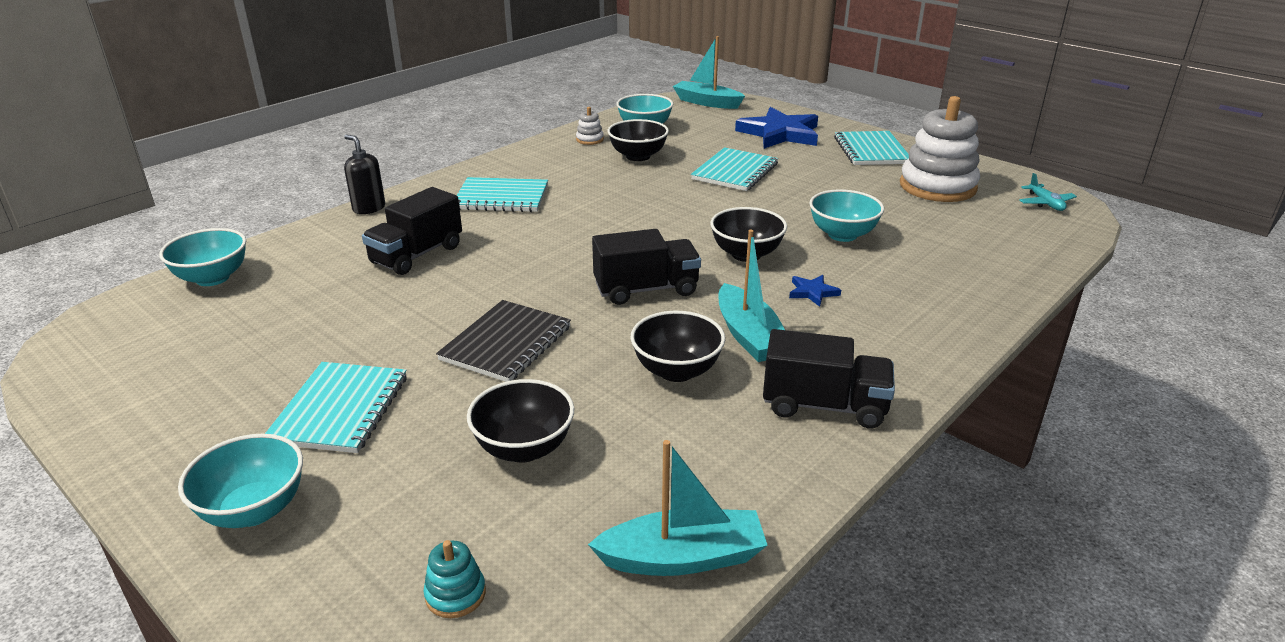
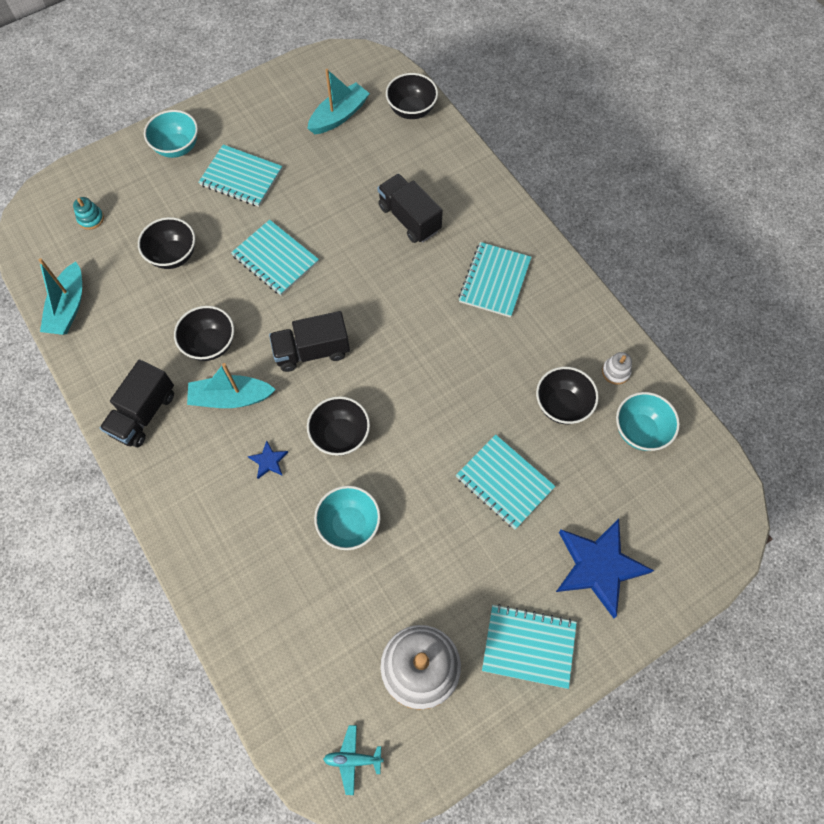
camera: 105 degrees right, 35 degrees up
turquoise bowl [159,228,246,286] -> black bowl [386,73,438,119]
black soap dispenser [344,135,385,214] -> none
black notebook [436,300,571,382] -> turquoise notebook [231,220,319,296]
black truck [592,229,701,305] -> black truck turned 75 degrees clockwise [269,311,350,372]
turquoise boat [673,36,745,109] -> turquoise boat moved to [307,69,370,134]

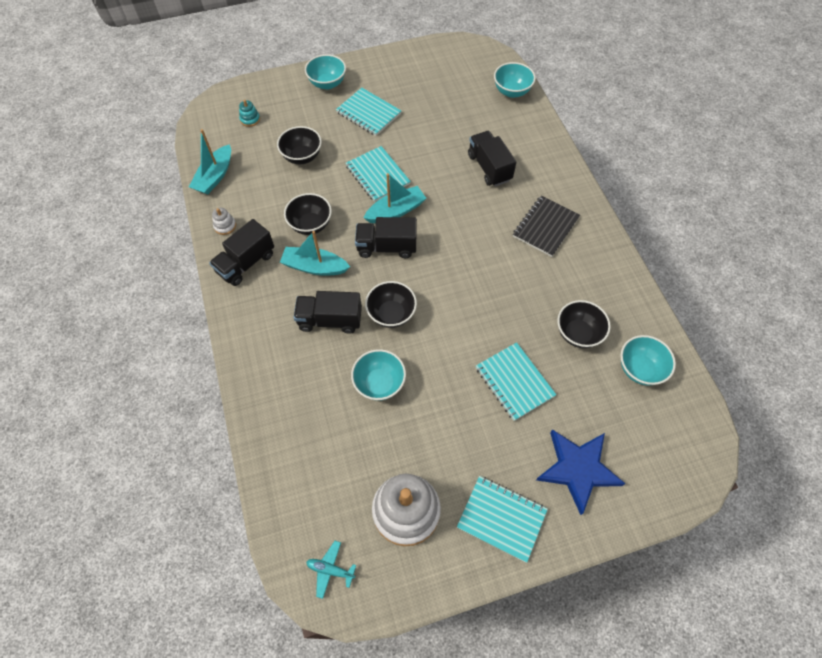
camera: 15 degrees right, 5 degrees down
blue star [248,441,288,479] -> black truck [293,291,362,334]
turquoise boat [307,69,370,134] -> turquoise boat moved to [364,173,426,223]
black bowl [386,73,438,119] -> turquoise bowl [494,62,536,98]
turquoise notebook [458,242,532,317] -> black notebook [513,195,580,257]
white stacking toy [602,352,632,385] -> white stacking toy moved to [212,208,236,235]

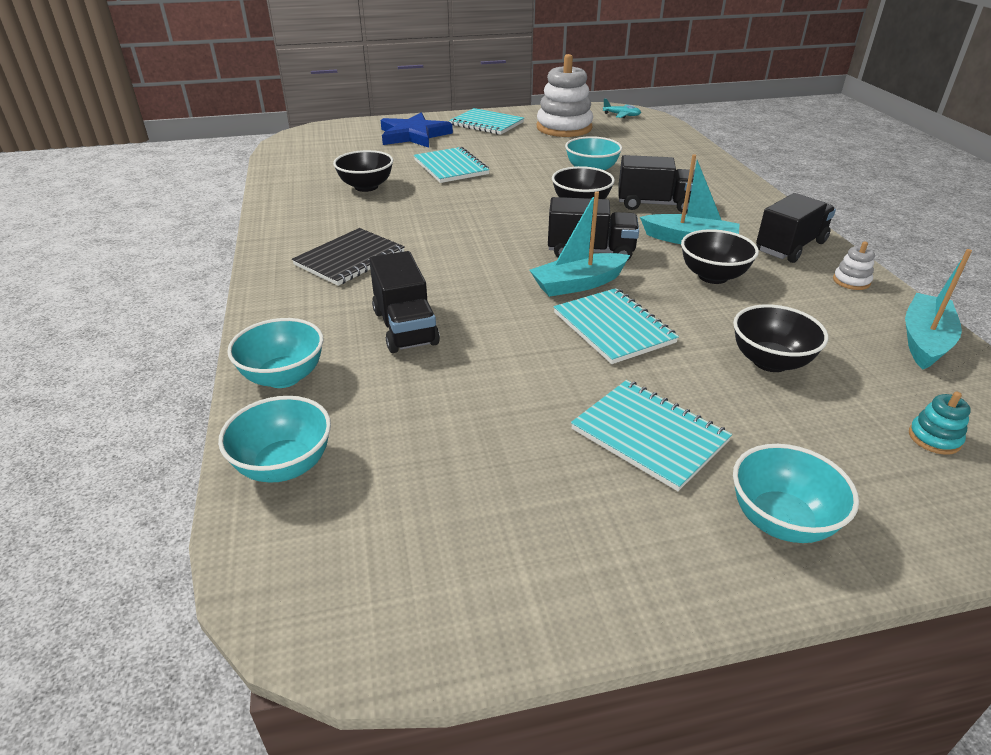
camera: 175 degrees left, 25 degrees down
turquoise bowl [620,335,676,386] -> turquoise bowl moved to [227,318,324,388]

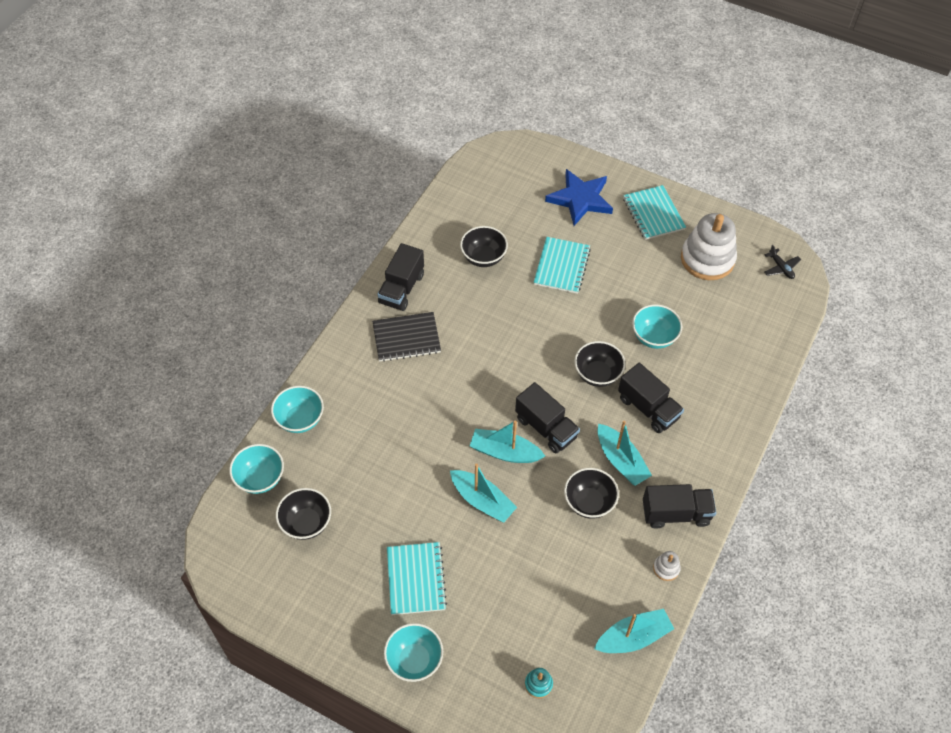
camera: 40 degrees right, 20 degrees up
black truck [369,251,440,353] -> black truck moved to [377,243,424,311]
turquoise notebook [554,288,679,364] -> turquoise boat [450,463,517,523]
turquoise plane [603,99,641,118] -> black plane [764,245,801,279]
black bowl [733,304,828,372] -> black bowl moved to [276,488,331,540]

